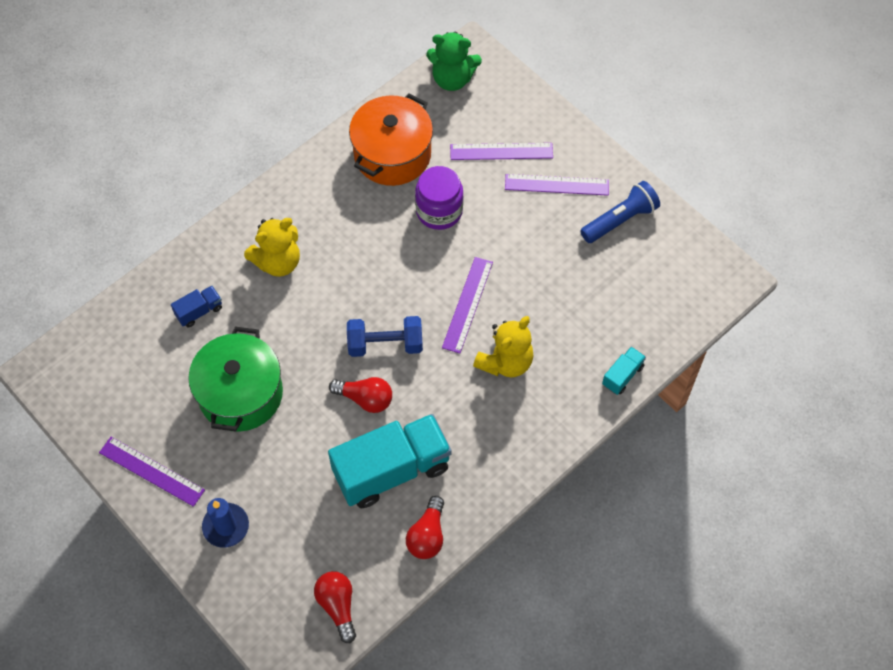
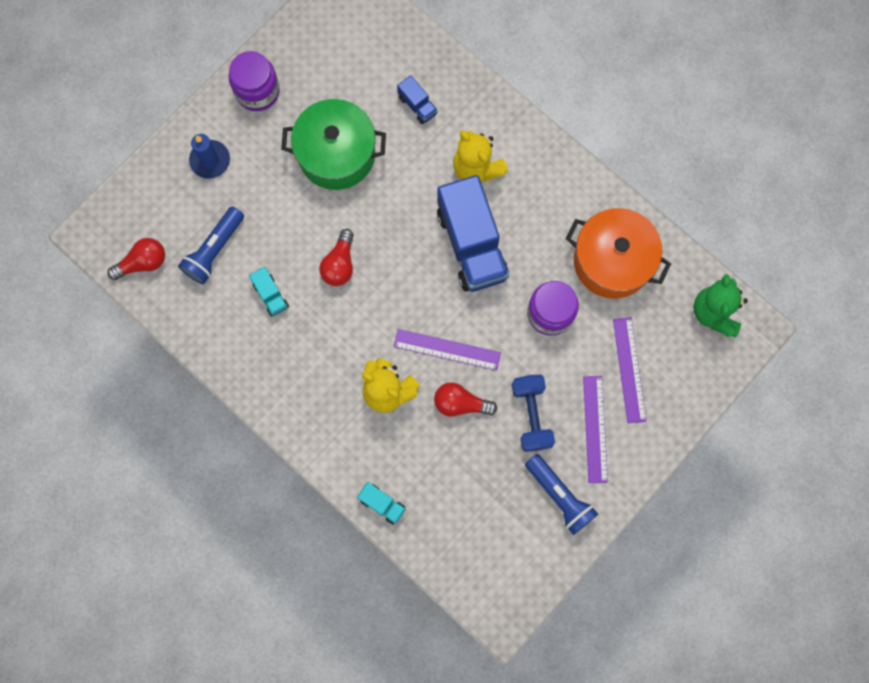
camera: 85 degrees right, 15 degrees up
purple ruler [99,437,205,507] -> purple jar [229,51,280,111]
turquoise truck [328,414,452,508] -> turquoise truck [249,267,289,316], size x0.44
blue dumbbell [347,316,423,357] -> blue dumbbell moved to [512,375,555,452]
red light bulb [406,496,444,559] -> red light bulb moved to [434,382,497,417]
none -> blue flashlight [178,207,244,284]
none -> blue truck [437,175,509,292]

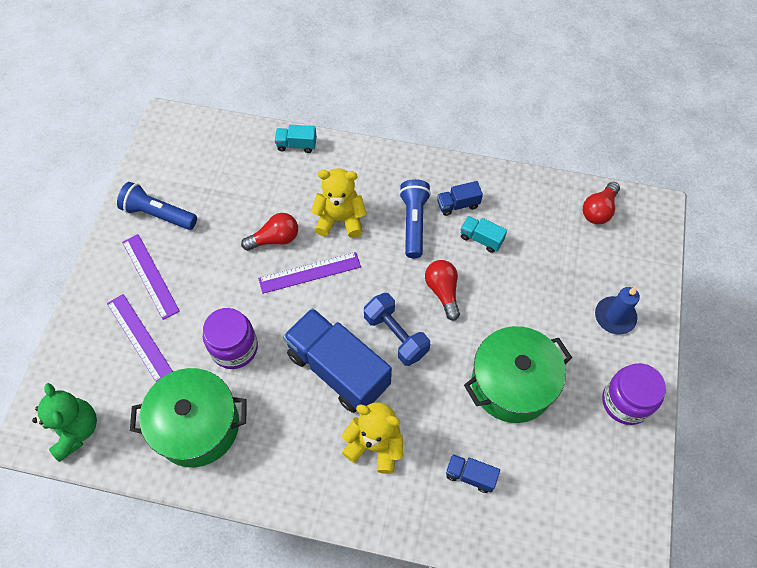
camera: 150 degrees right, 15 degrees down
blue flashlight [178,207,244,284] -> blue flashlight moved to [399,179,431,258]
blue dumbbell [512,375,555,452] -> blue dumbbell moved to [364,293,430,366]
orange pot [566,208,671,299] -> green pot [130,368,247,467]
none -> blue truck [437,181,483,216]

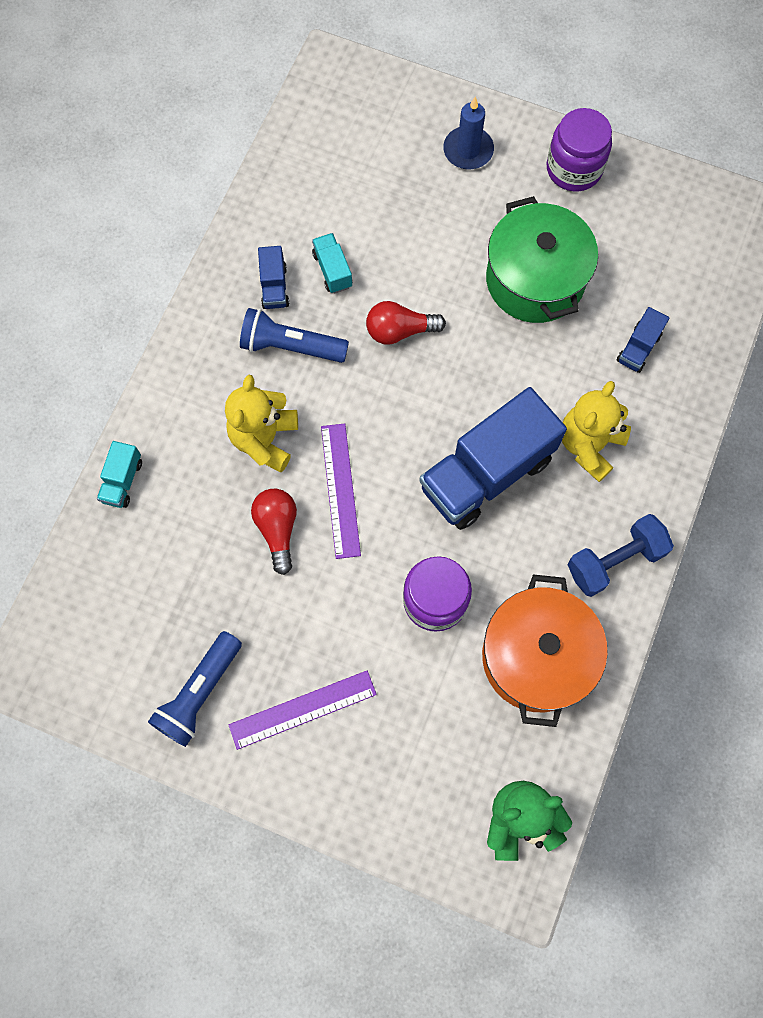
camera: 80 degrees left, 10 degrees up
purple ruler [107,294,173,382] -> none
green pot [130,368,247,467] -> orange pot [482,574,608,727]
blue dumbbell [364,293,430,366] -> blue dumbbell moved to [568,514,674,597]
turquoise truck [461,216,507,253] -> turquoise truck turned 120 degrees clockwise [312,233,352,294]
red light bulb [583,182,620,224] -> none

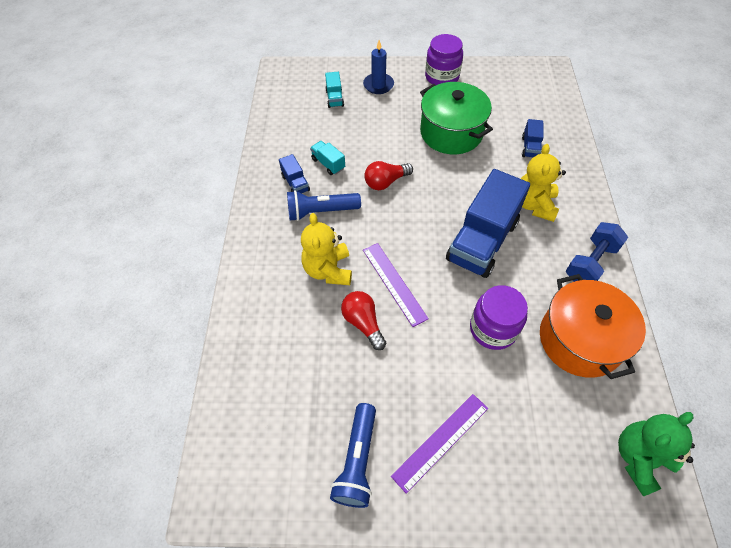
camera: 20 degrees left, 15 degrees down
turquoise truck [97,441,142,508] -> turquoise truck moved to [325,72,344,108]

